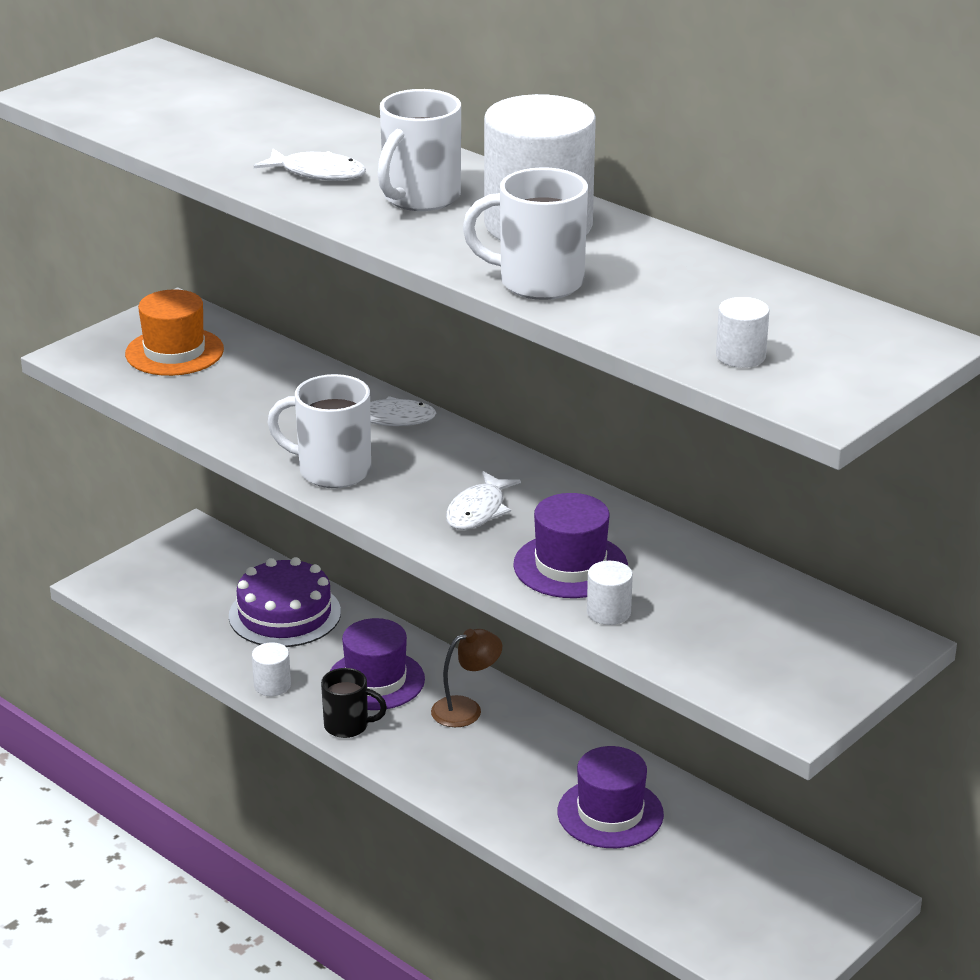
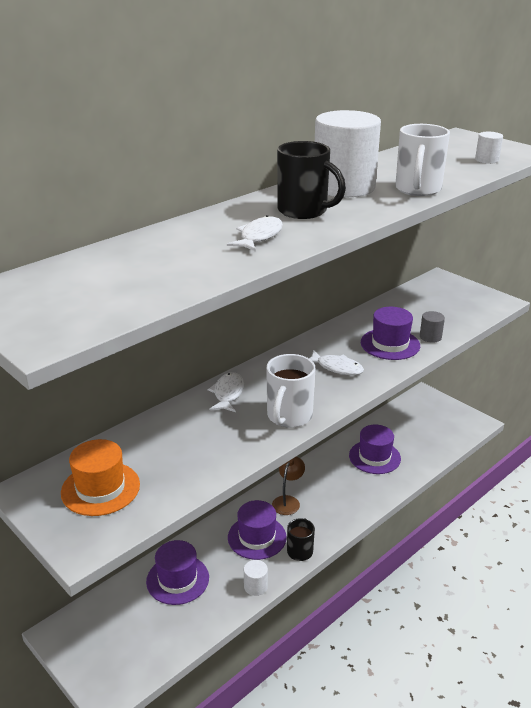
camera: 85 degrees left, 0 degrees up
purple cake [229,557,341,647] -> purple hat [146,540,209,605]
white mug [378,89,461,211] -> black mug [277,141,346,219]
brown lamp [431,629,502,727] -> brown lamp turned 45 degrees clockwise [272,457,305,515]
white cylinder [587,561,633,625] -> grey cylinder [420,311,445,343]

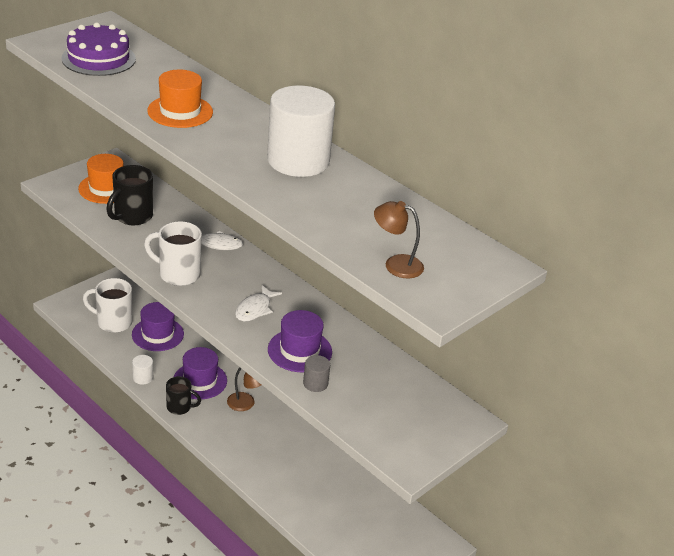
camera: 85 degrees right, 5 degrees up
white fish [227,215,283,251] -> orange hat [147,70,213,128]
black mug [277,141,346,219] -> black mug moved to [106,165,153,225]
purple hat [349,424,401,474] -> none
white mug [395,124,450,196] -> white mug moved to [83,278,132,333]
white cylinder [475,132,503,164] -> brown lamp [374,201,424,278]
none -> purple cake [61,22,136,76]

